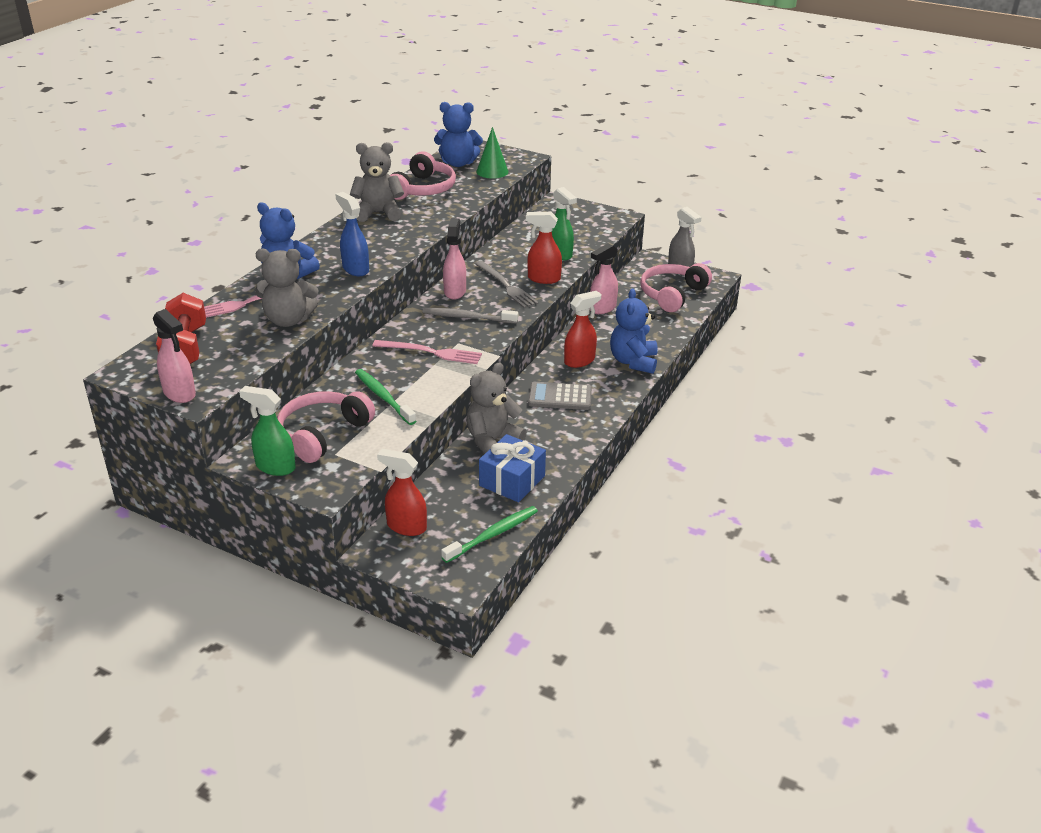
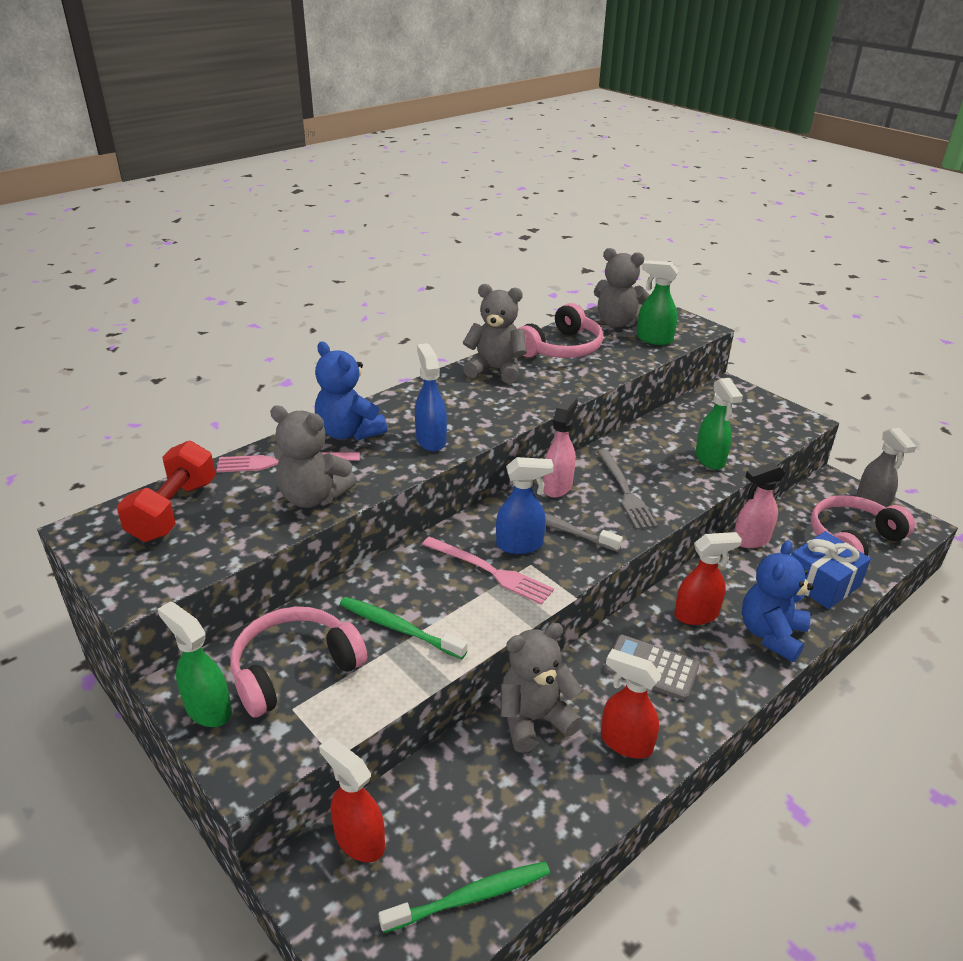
camera: 20 degrees right, 0 degrees up
pink spray bottle [153,309,196,403] -> none
green toothbrush [355,369,416,425] -> green toothbrush turned 45 degrees counterclockwise [340,597,467,659]
blue teddy bear [434,102,483,167] -> grey teddy bear [594,248,650,327]
green cone [476,127,509,179] -> green spray bottle [637,260,679,345]
blue gift [479,434,546,502] -> blue gift moved to [792,531,871,609]
red spray bottle [526,212,562,284] -> red spray bottle moved to [601,649,661,759]
none -> blue spray bottle [496,457,553,554]

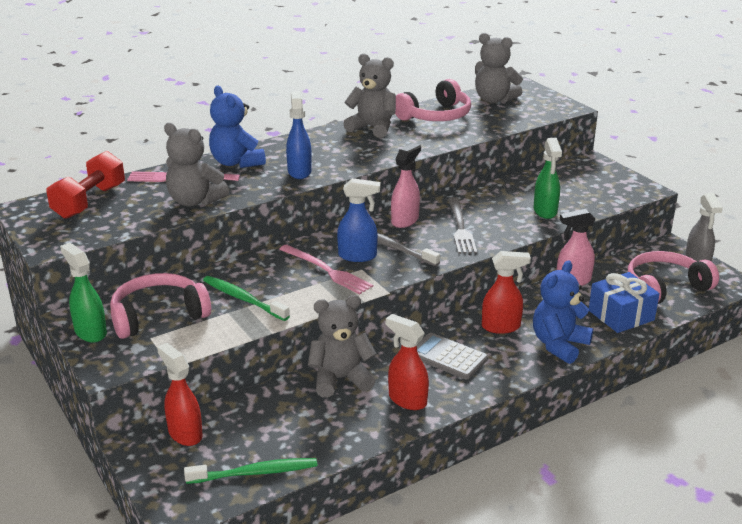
camera: 10 degrees right, 5 degrees down
green spray bottle [637,260,679,345] -> none

